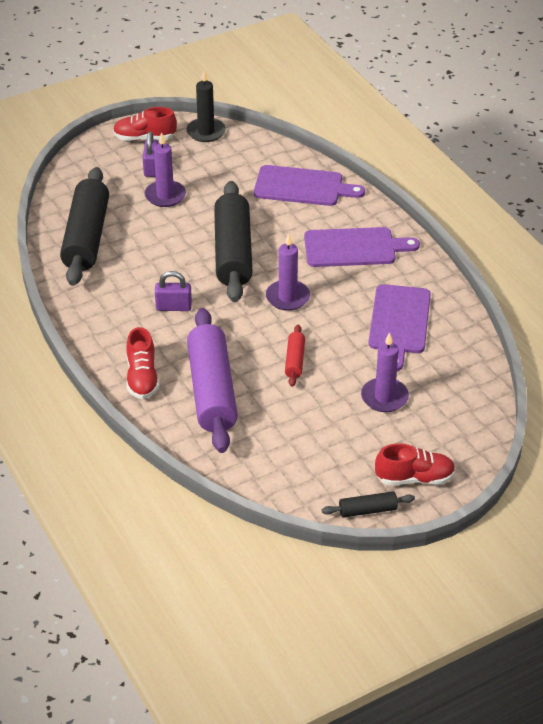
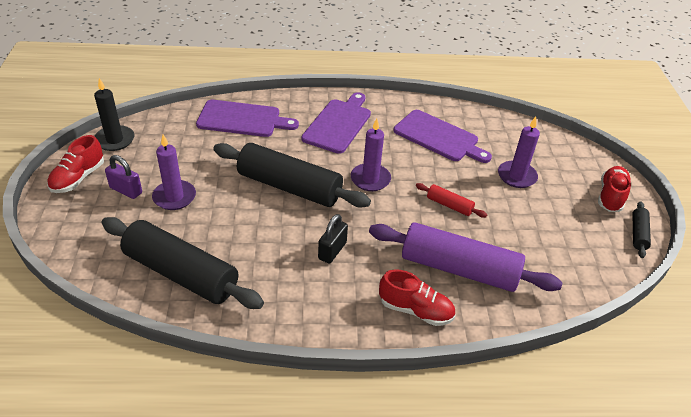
camera: 65 degrees left, 0 degrees up
purple padlock [155,271,192,311] -> black padlock [318,214,348,263]
purple cutting board [254,165,365,206] -> purple cutting board turned 60 degrees clockwise [196,100,299,137]

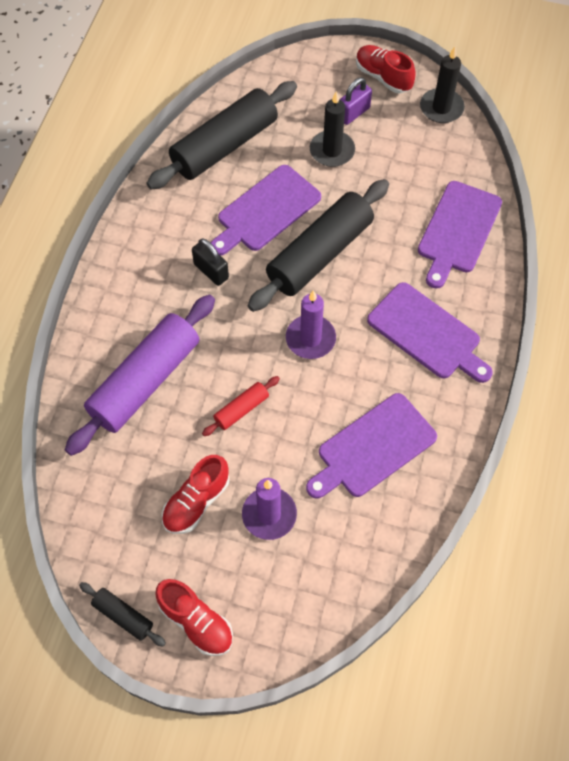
camera: 110 degrees right, 20 degrees up
purple candle [152,135,196,210] -> black candle [310,91,355,167]
red shoe [379,269,455,326] -> red shoe moved to [162,455,229,534]
none -> purple cutting board [211,165,321,256]

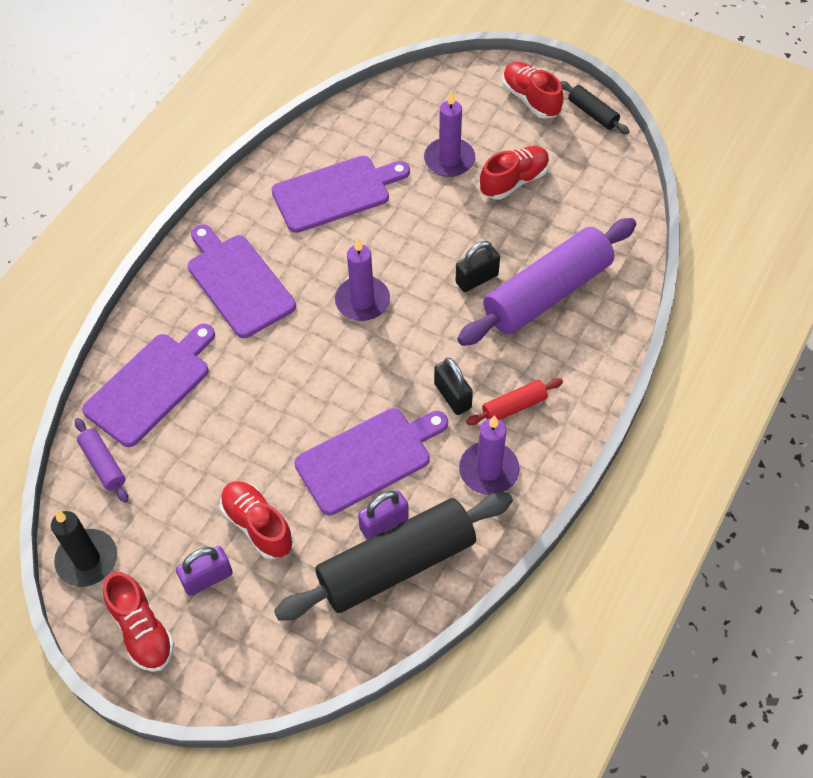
camera: 165 degrees left, 5 degrees down
red rolling pin [202,376,280,436] -> red rolling pin moved to [466,378,563,425]
black rolling pin [248,179,389,312] -> none
black candle [310,91,355,167] -> red shoe [220,481,293,559]
none -> purple rolling pin [75,418,128,503]
none -> purple padlock [358,491,409,540]
none -> black padlock [455,241,500,292]
none -> purple candle [459,415,519,495]

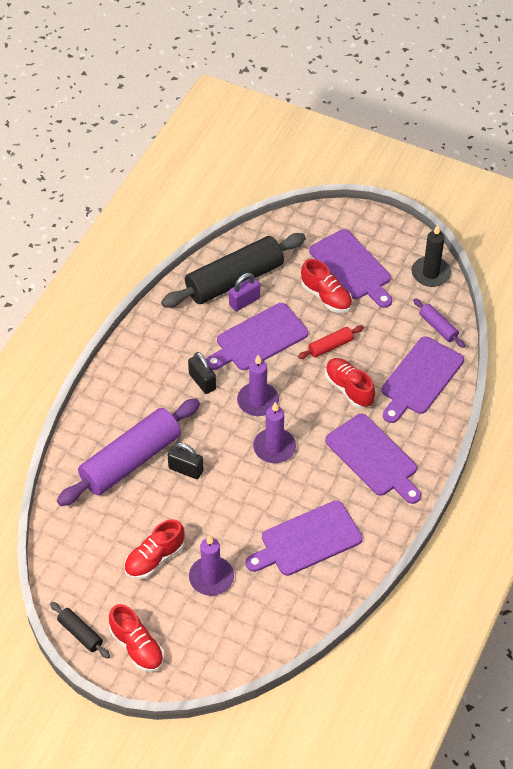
camera: 175 degrees right, 5 degrees down
red shoe [103,572,175,672] -> red shoe moved to [325,358,375,408]
purple padlock [176,546,233,596] -> purple cutting board [309,229,392,308]
black padlock [455,241,500,292] -> black padlock turned 60 degrees clockwise [168,443,204,479]
purple candle [459,415,519,495] -> purple candle moved to [237,355,279,416]
red rolling pin [466,378,563,425] -> red rolling pin moved to [298,325,364,359]

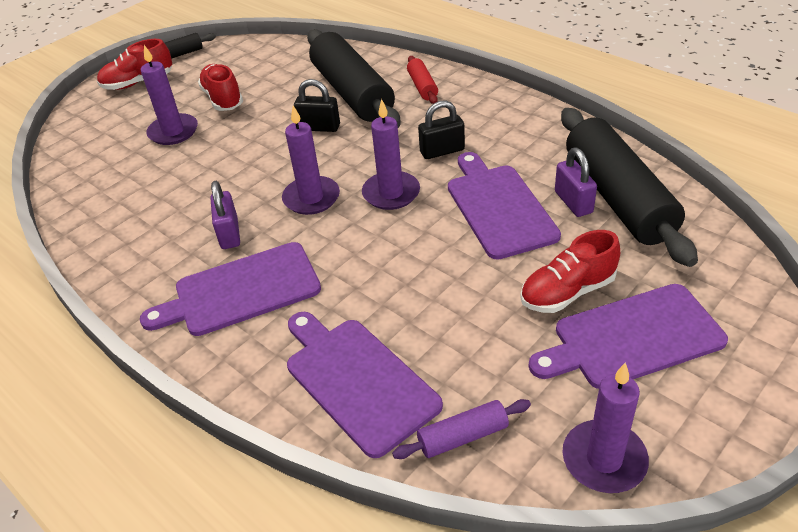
camera: 110 degrees right, 10 degrees down
purple rolling pin [57,398,200,506] -> black rolling pin [307,29,400,128]
black padlock [168,443,204,479] -> black padlock turned 60 degrees clockwise [294,79,340,132]
purple cutting board [246,500,363,576] -> none
red rolling pin [298,325,364,359] -> red rolling pin moved to [407,56,438,104]
red shoe [325,358,375,408] -> none
black candle [411,225,451,287] -> purple candle [562,362,649,493]
none -> purple padlock [210,181,240,249]

